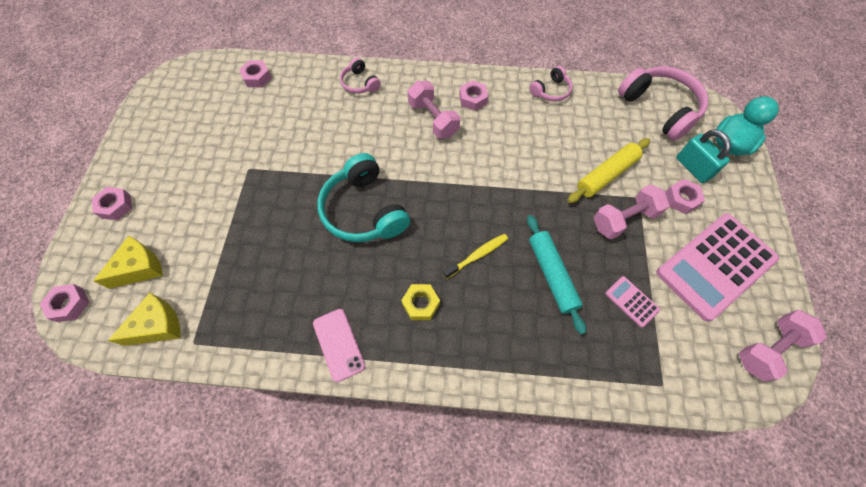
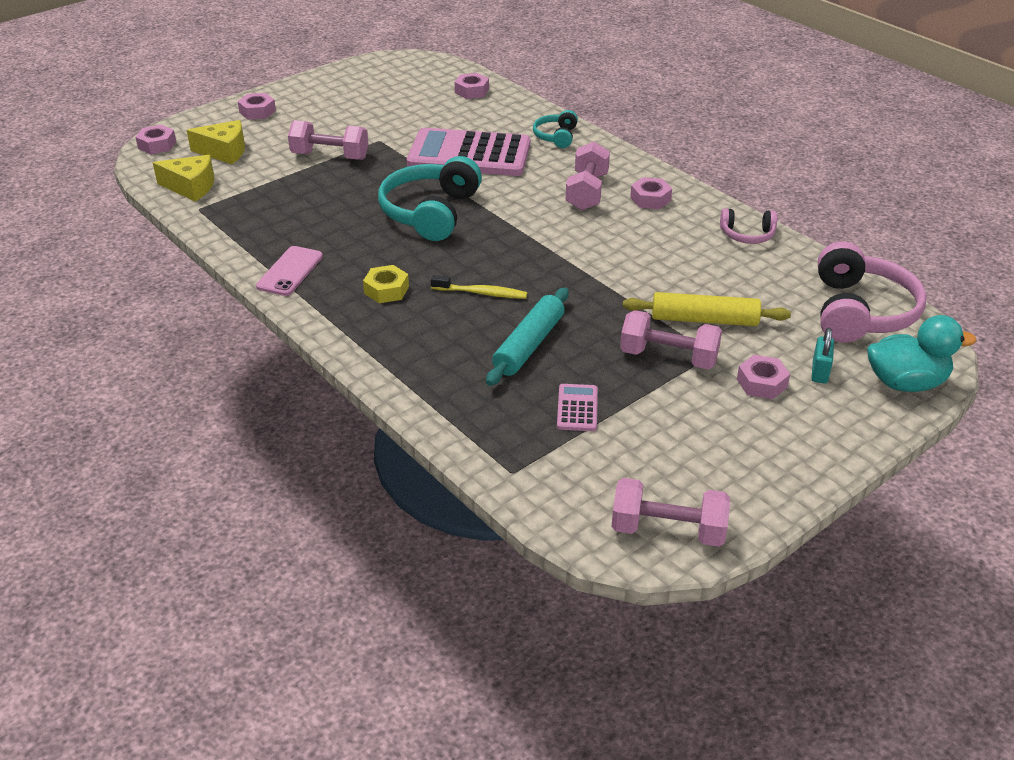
camera: 45 degrees right, 25 degrees down
pink headphones [340,57,381,94] -> turquoise headphones [533,110,578,148]
pink calculator [656,213,779,321] -> pink calculator moved to [407,128,530,176]
turquoise padlock [676,129,731,183] -> turquoise padlock [811,328,834,384], size x0.66
none -> pink dumbbell [288,120,369,160]

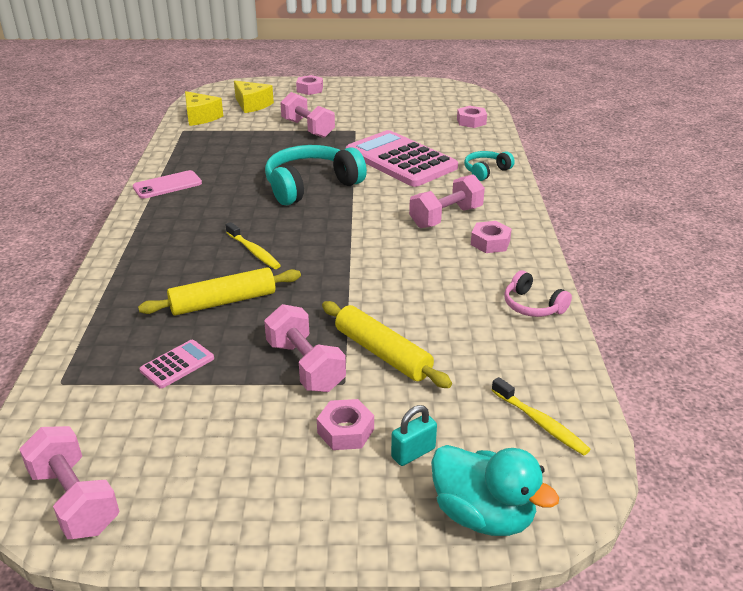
camera: 40 degrees right, 5 degrees down
pink nut [135,125,176,154] -> none
yellow nut [363,265,409,303] -> none
turquoise rolling pin [486,288,569,386] -> yellow rolling pin [138,267,301,316]
pink headphones [818,242,926,343] -> yellow toothbrush [491,377,591,456]

